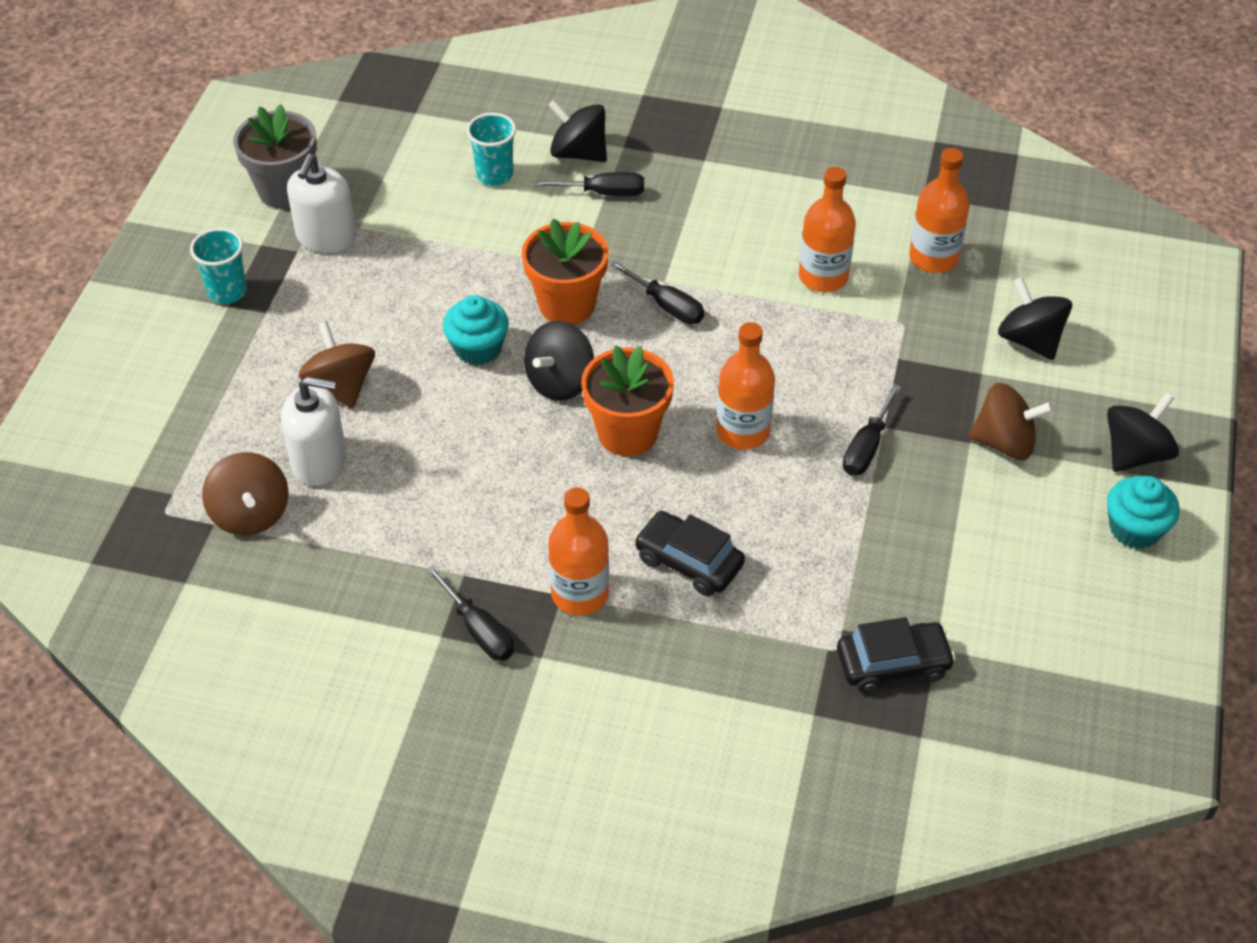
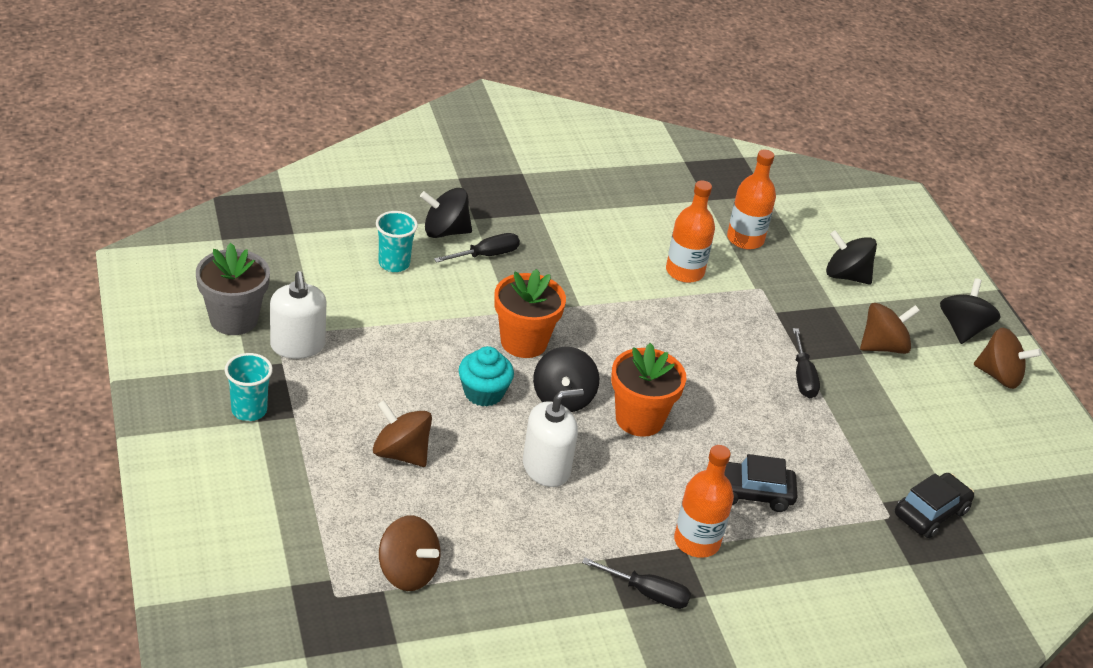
camera: 35 degrees left, 10 degrees down
white soap dispenser [281,377,347,486] -> white soap dispenser moved to [523,388,584,487]
black screwdriver [609,260,704,324] -> none
orange bottle [716,322,775,450] -> none
turquoise cupcake [1107,476,1180,549] -> brown spinning top [974,328,1042,389]

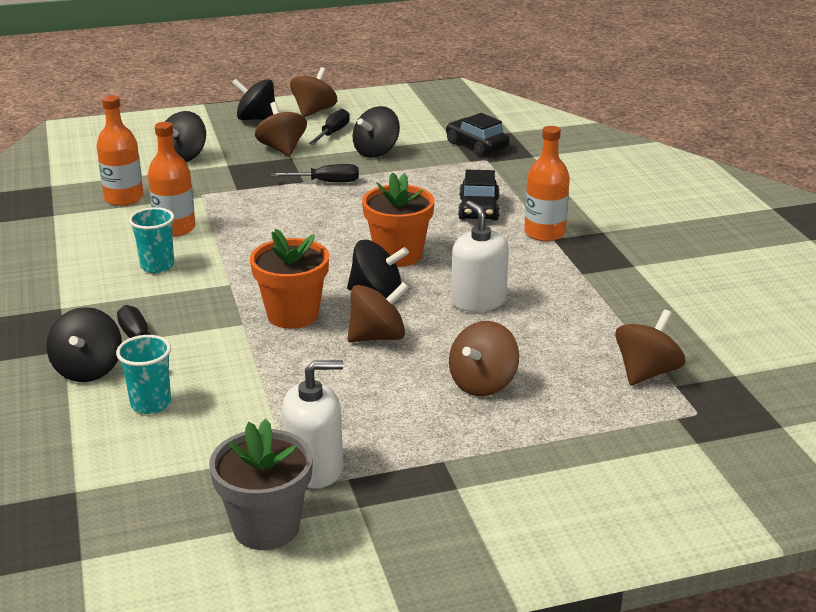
camera: 85 degrees left, 10 degrees down
turquoise cup [224,353,273,421] -> turquoise cup moved to [129,207,174,273]
turquoise cupcake [458,346,514,407] -> brown spinning top [348,282,409,342]
black screwdriver [582,558,691,609] -> black screwdriver moved to [309,109,350,145]
none -> black spinning top [353,106,400,158]

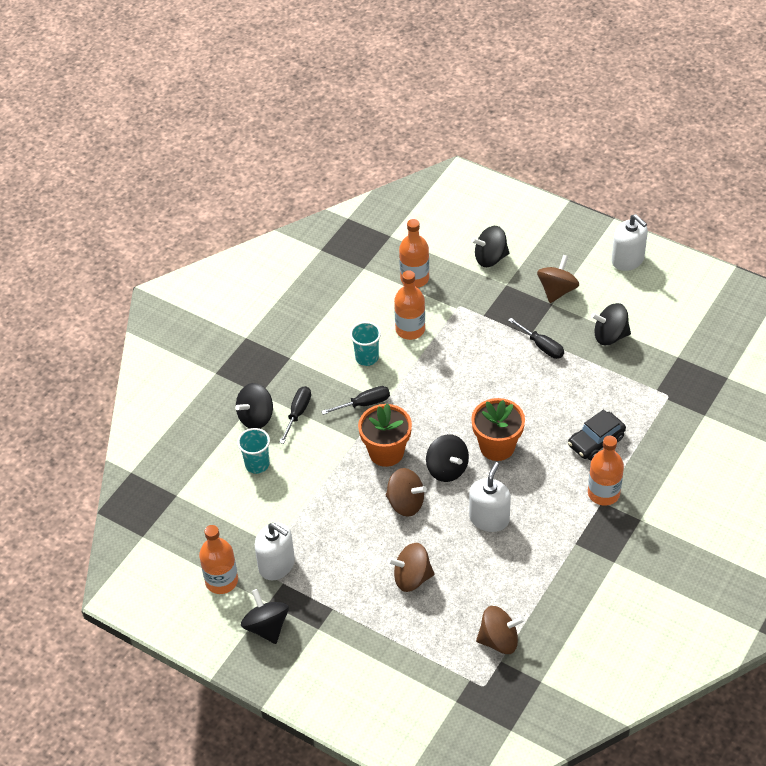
camera: 50 degrees right, 20 degrees up
grey flower pot [209,419,313,550] -> orange bottle [199,525,238,594]
black spinning top [232,79,275,120] -> black spinning top moved to [241,589,289,644]
brown spinning top [290,67,337,117] -> white soap dispenser [611,214,648,271]
black screwdriver [309,109,350,145] -> black screwdriver moved to [321,386,390,415]
black car [446,113,509,156] -> none

